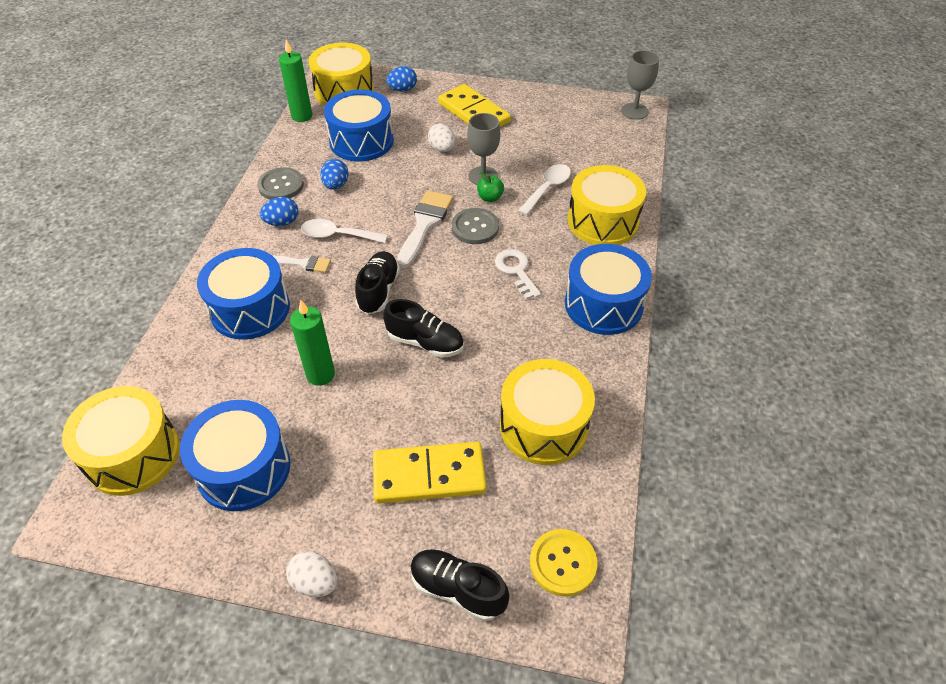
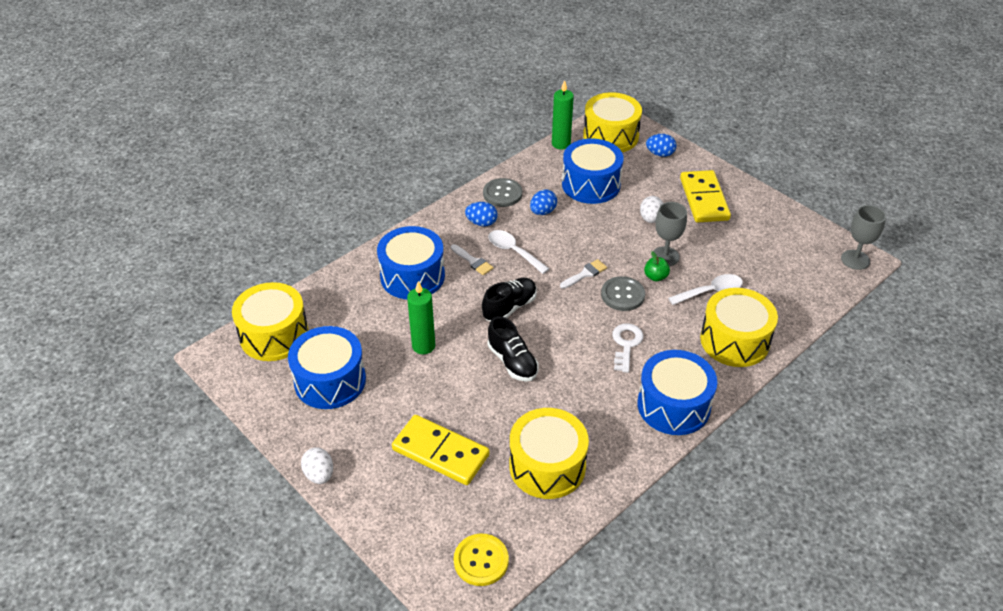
camera: 35 degrees right, 5 degrees down
white brush [397,190,453,268] -> white brush [560,259,607,289], size x0.56
black shoe [410,549,510,621] -> none

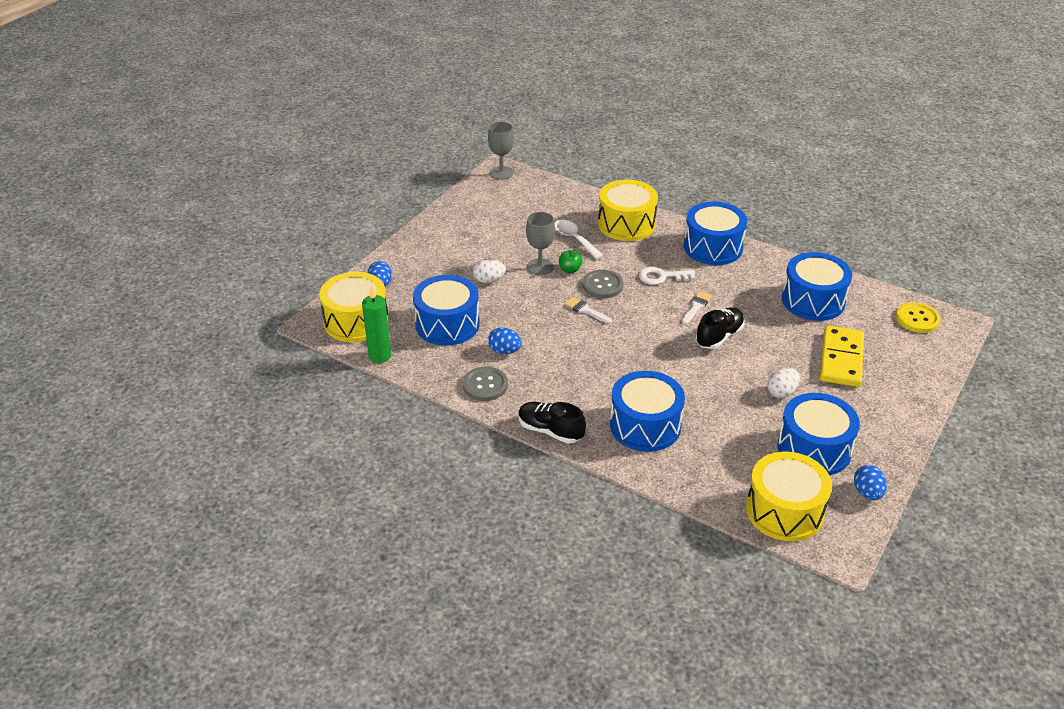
camera: 105 degrees left, 5 degrees down
white egg [301,447,333,484] -> white egg moved to [767,368,800,398]
green candle [407,281,435,354] -> none
white brush [451,244,494,275] -> white brush moved to [682,291,712,324]
blue egg [465,202,498,226] -> blue egg moved to [854,465,887,500]
black shoe [482,278,537,321] -> black shoe moved to [518,402,586,444]
white spoon [488,230,550,274] -> none
yellow drum [509,408,589,499] -> blue drum [782,252,852,321]
yellow domino [680,170,731,223] -> none

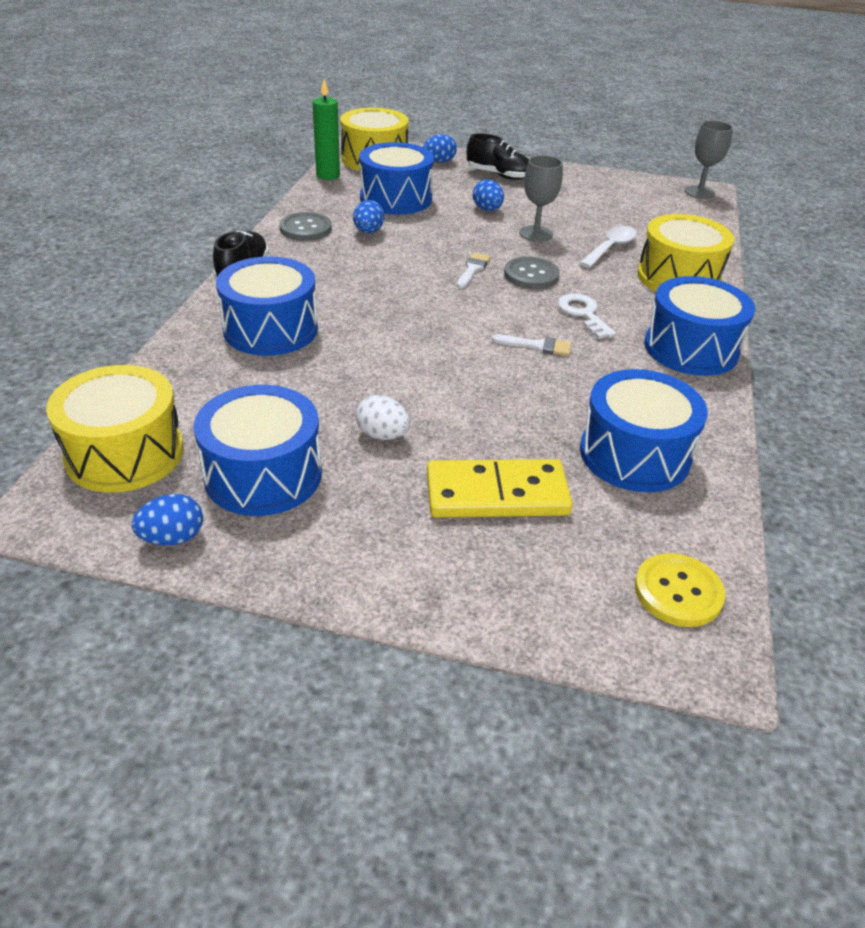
camera: 70 degrees right, 0 degrees up
white egg [473,259,506,283] -> blue egg [473,180,504,211]
green apple [559,250,582,273] -> none
black shoe [696,307,745,349] -> black shoe moved to [467,133,529,180]

